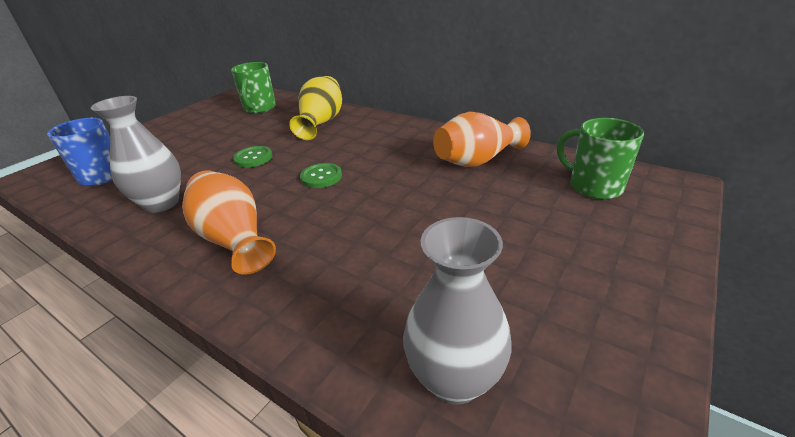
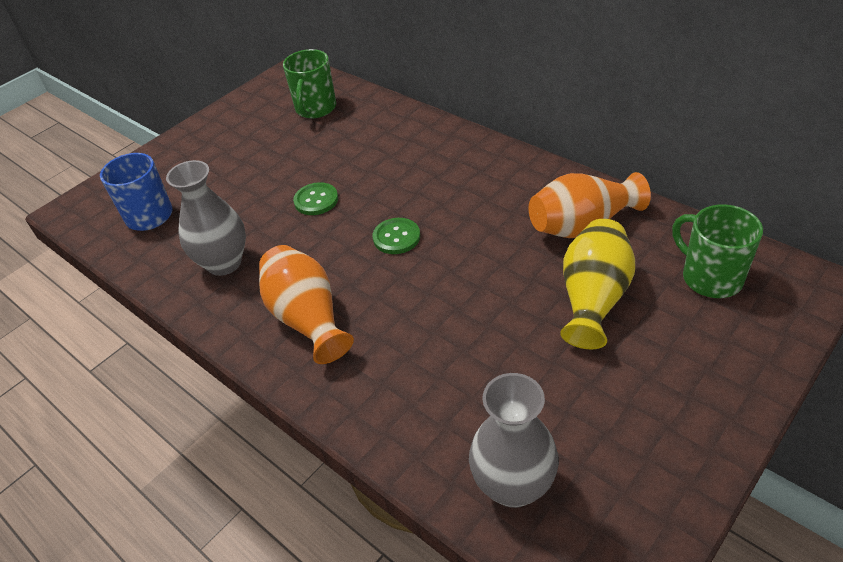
camera: 10 degrees right, 10 degrees up
yellow vase [289,76,342,140] -> yellow vase moved to [560,219,635,349]

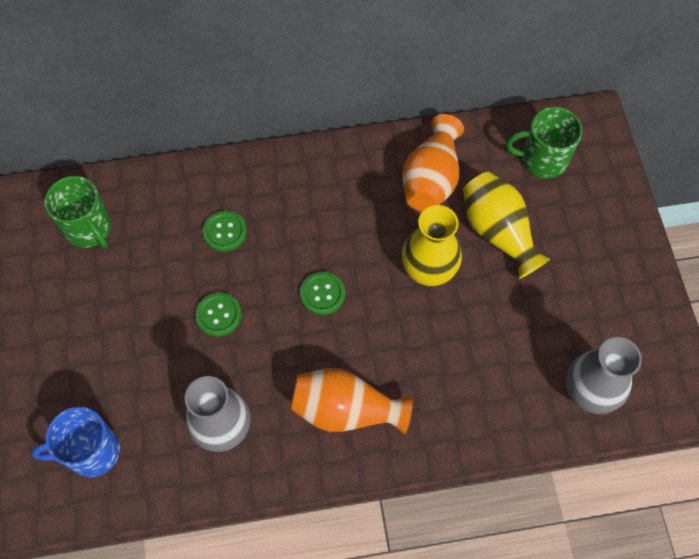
camera: 55 degrees left, 20 degrees up
none -> green button [203,211,247,252]
none -> yellow vase [402,205,462,286]

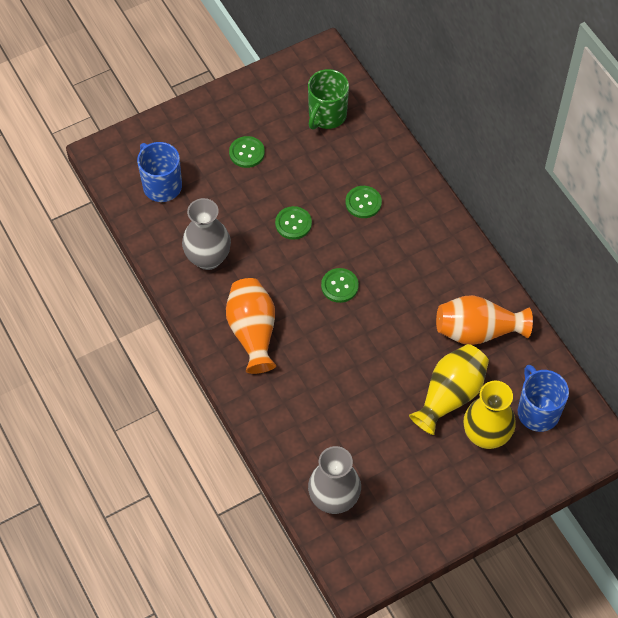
camera: 70 degrees right, 5 degrees down
yellow vase [402,205,462,286] -> yellow vase moved to [464,381,516,449]
green mug [506,107,583,179] -> blue mug [518,365,569,432]
none -> green button [229,136,265,168]

